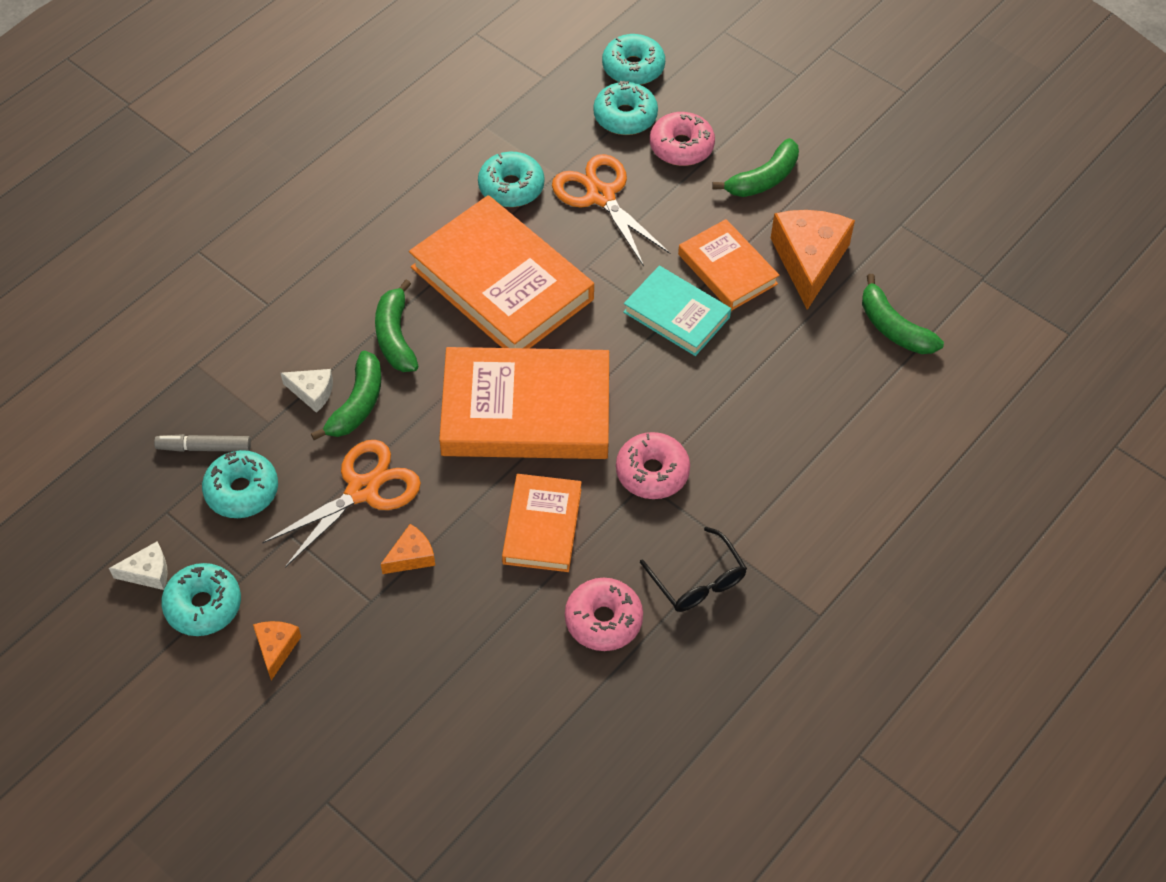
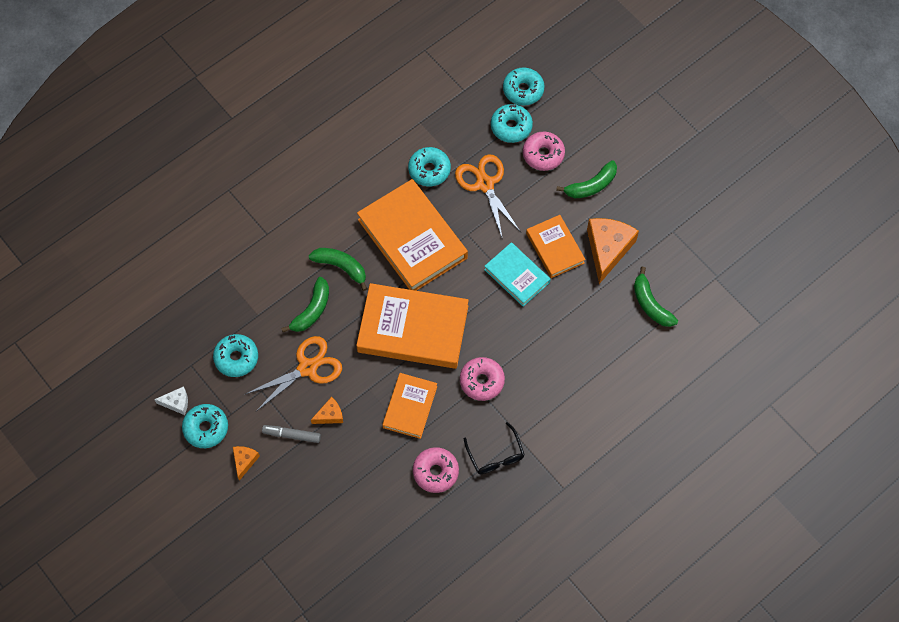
camera: 10 degrees right, 10 degrees up
grey marker [154,434,251,452] -> grey marker moved to [262,425,321,443]
white cheese [281,369,333,413] -> none
green banana [375,280,419,372] -> green banana turned 120 degrees clockwise [309,248,367,291]

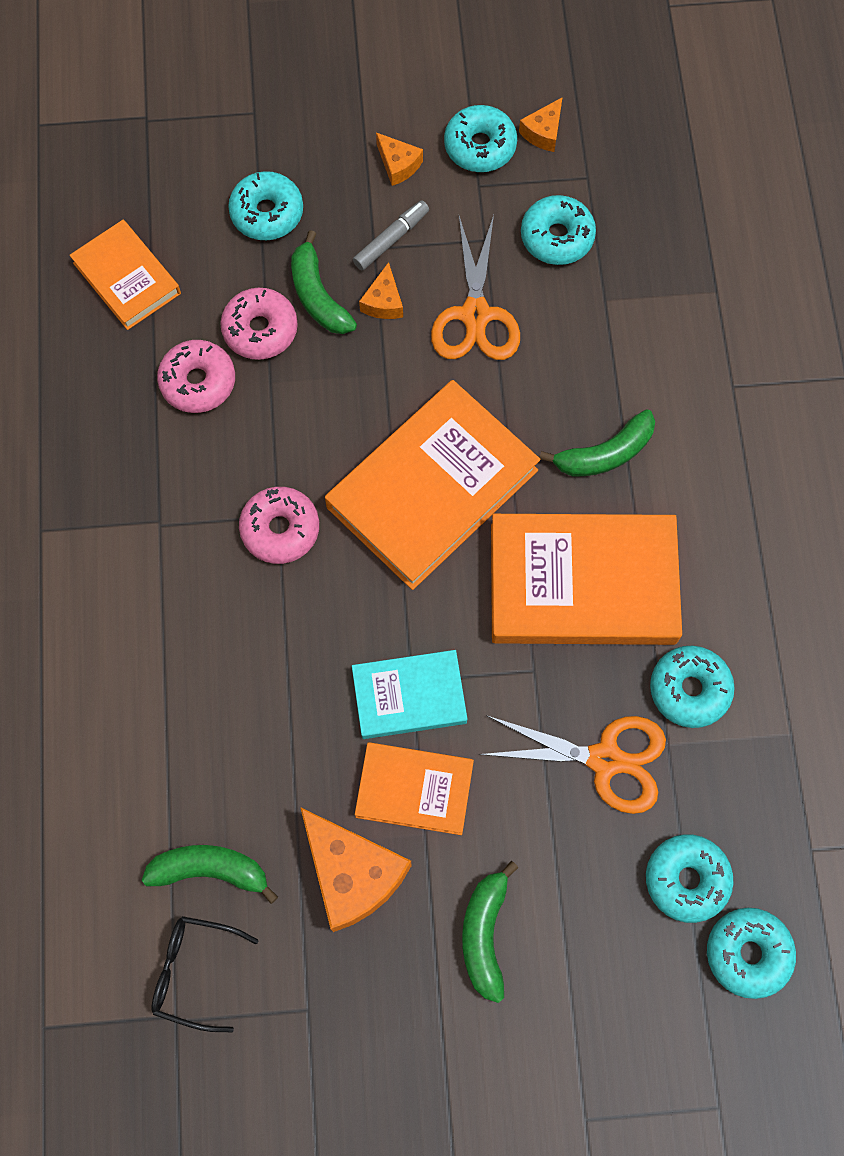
camera: 125 degrees right, 5 degrees up
white cheese [154,386,188,415] -> orange cheese [519,97,563,152]
green banana [281,277,329,332] -> green banana moved to [291,230,357,334]
orange book [382,373,437,439] -> orange book moved to [70,220,181,330]
black glasses [464,422,525,474] -> black glasses moved to [151,916,258,1032]
pink donut [523,132,565,171] -> pink donut moved to [220,288,298,360]
none -> turquoise donut [228,171,303,240]

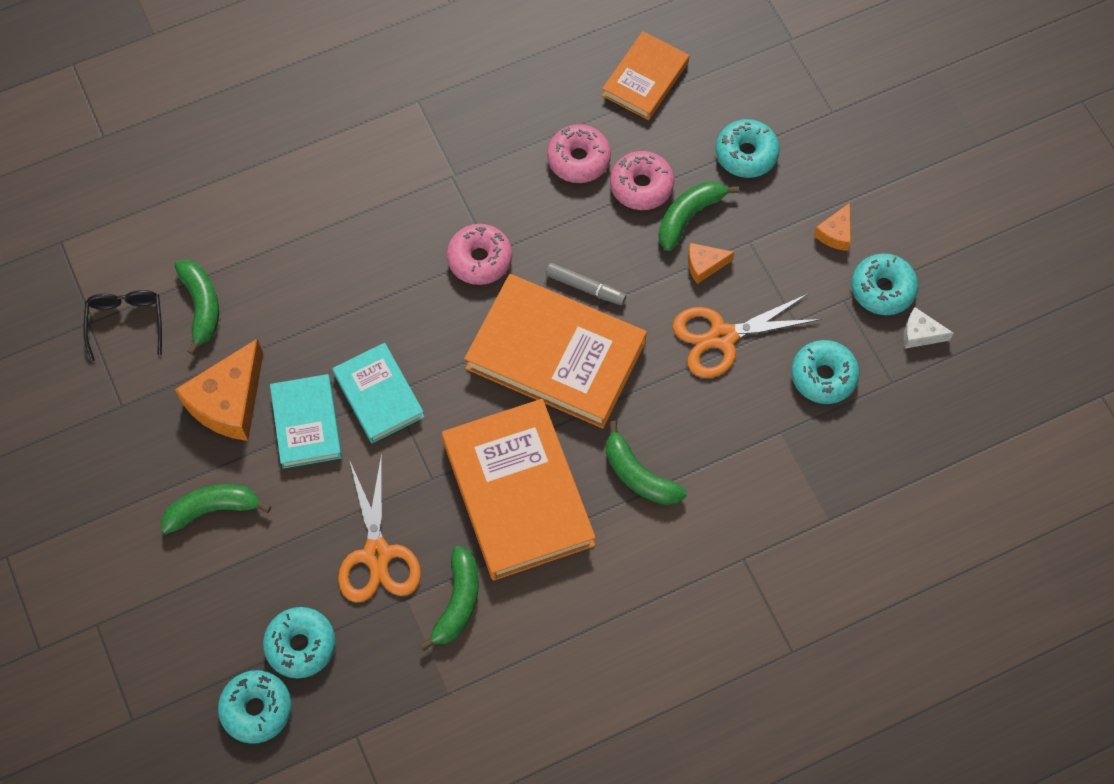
camera: 70 degrees right, 5 degrees down
grey marker [353,200,429,270] -> grey marker moved to [546,263,626,305]
orange book [355,742,474,835] -> turquoise book [270,374,342,469]
orange cheese [519,97,563,152] -> white cheese [904,307,954,349]
turquoise donut [650,646,735,728] -> green banana [419,546,479,651]

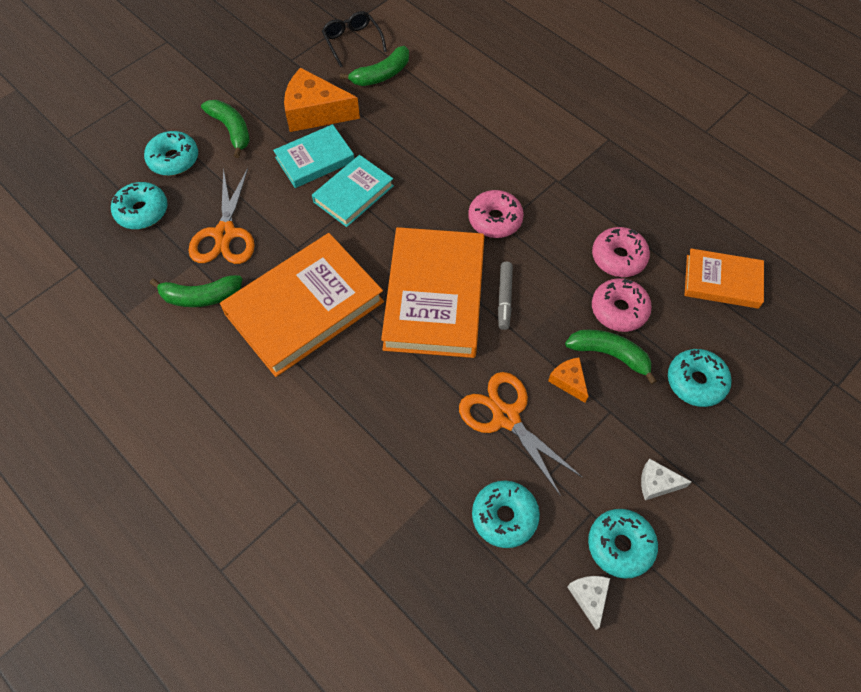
camera: 70 degrees right, 5 degrees down
black glasses [83,290,162,362] -> black glasses turned 90 degrees counterclockwise [322,11,387,67]
turquoise donut [218,670,292,744] -> turquoise donut moved to [144,131,198,176]
orange scissors [338,454,421,603] -> orange scissors turned 60 degrees counterclockwise [189,168,255,264]
green banana [606,421,687,505] -> none
orange cheese [814,203,851,251] -> white cheese [641,459,692,500]

